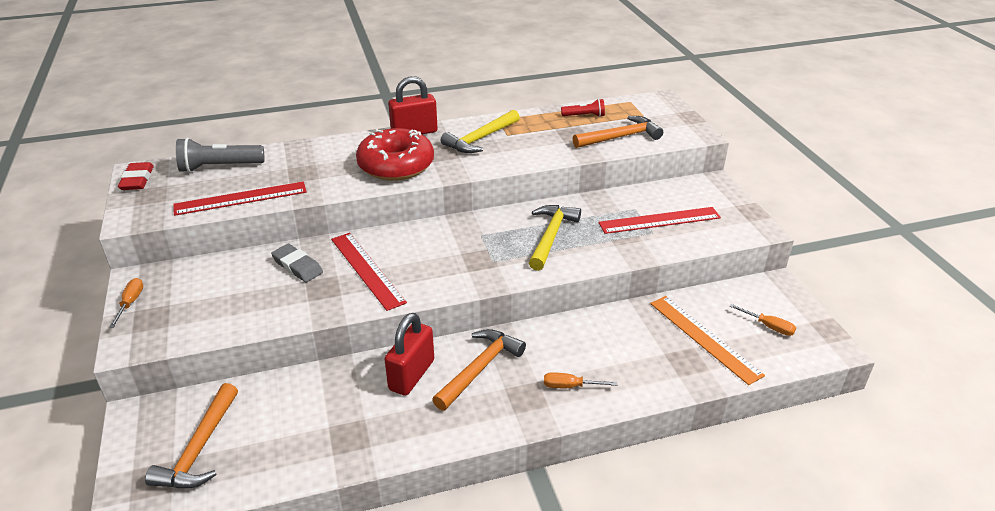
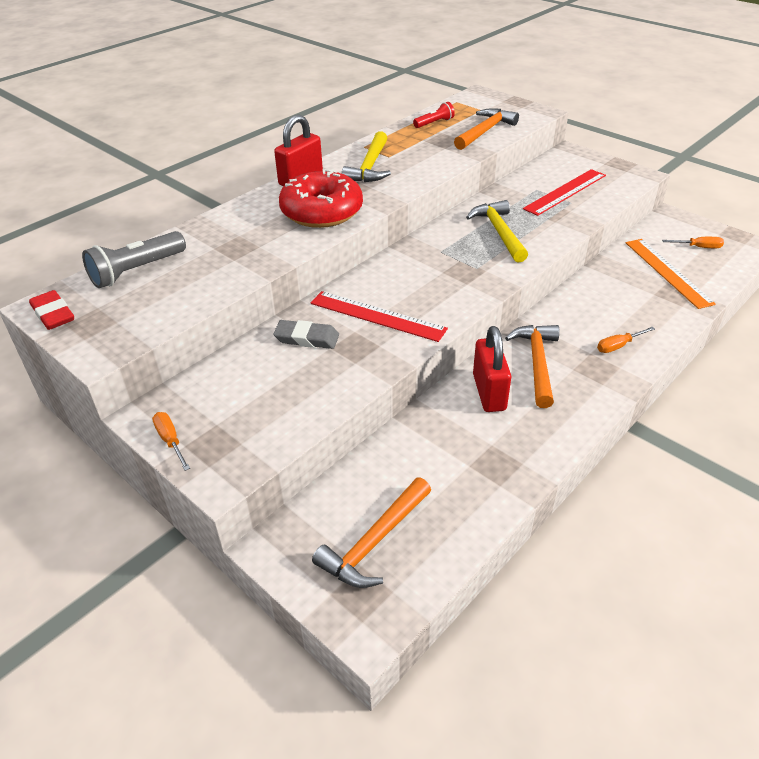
camera: 30 degrees left, 5 degrees up
orange hammer [145,383,238,488] -> orange hammer turned 60 degrees clockwise [312,477,431,588]
red ruler [173,181,307,216] -> none
orange ruler [650,296,765,385] -> orange ruler turned 45 degrees clockwise [626,239,716,309]

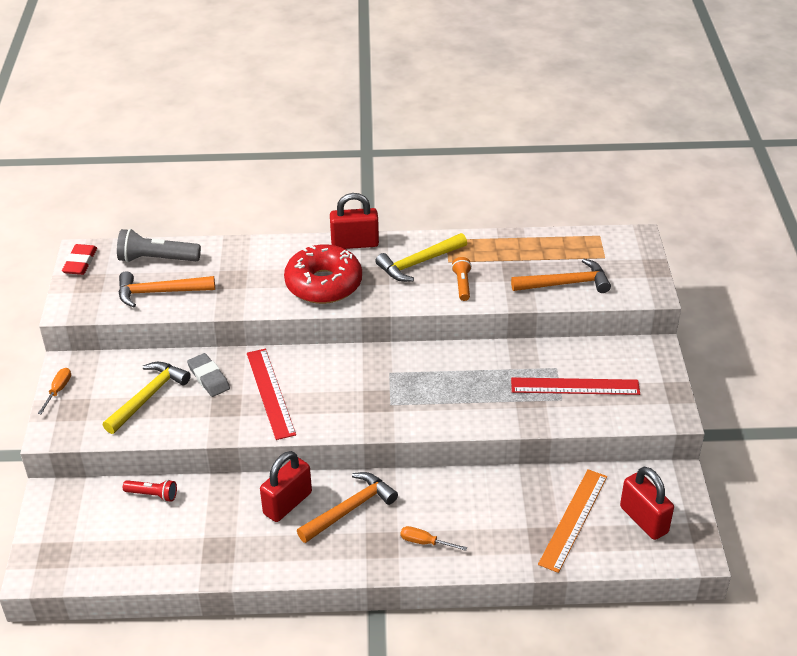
camera: 45 degrees right, 0 degrees up
orange hammer [312,477,431,588] -> orange hammer moved to [118,271,215,307]
red flashlight [413,102,455,128] -> red flashlight moved to [123,480,177,502]
yellow hammer [466,200,528,262] -> yellow hammer moved to [103,362,191,434]
orange screwdriver [662,237,724,248] -> red padlock [620,467,674,540]
none -> orange flashlight [452,257,472,301]

